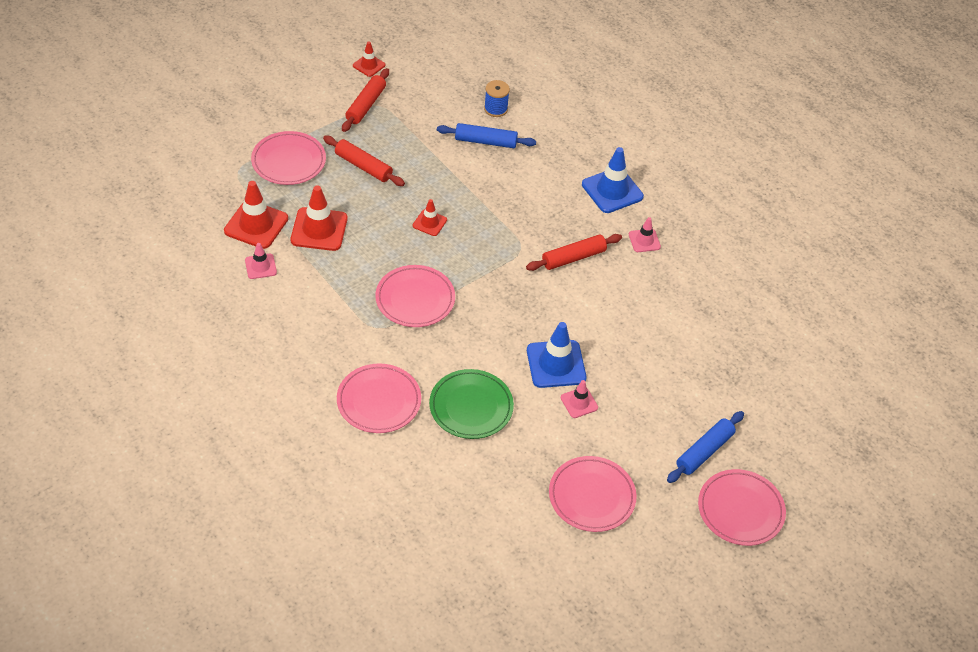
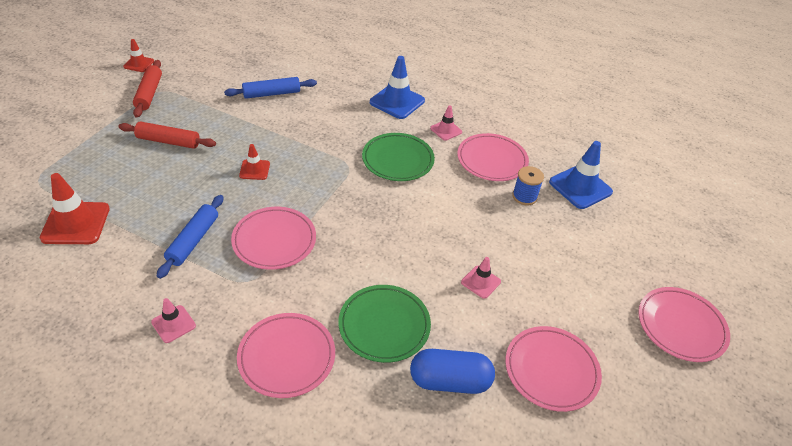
camera: 25 degrees left, 5 degrees down
pink traffic cone [245,243,277,279] -> pink traffic cone moved to [151,298,196,343]
pink plate [251,131,326,185] -> pink plate moved to [457,133,529,181]
red traffic cone [291,185,348,251] -> none
blue spool [484,80,510,117] -> blue spool moved to [512,166,544,205]
red rolling pin [526,234,622,271] -> green plate [362,133,435,181]
blue traffic cone [527,322,587,388] -> blue traffic cone moved to [549,141,613,209]
blue rolling pin [667,411,744,483] -> blue rolling pin moved to [157,195,223,279]
none -> blue capsule [410,349,495,394]

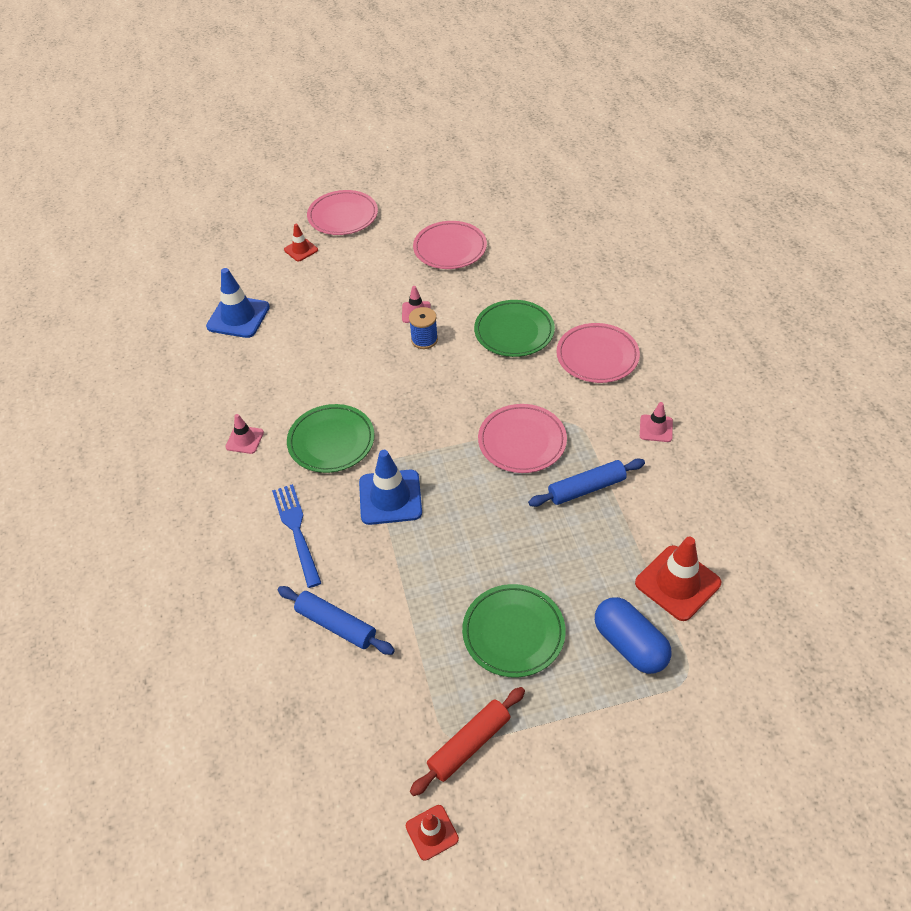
camera: 125 degrees left, 5 degrees up
red rolling pin [119,122,216,149] -> green plate [462,584,566,678]
red traffic cone [239,144,270,180] -> red traffic cone moved to [284,224,318,262]
blue traffic cone [370,56,425,119] -> blue traffic cone moved to [359,450,422,525]
blue capsule [410,349,495,394] -> blue capsule moved to [595,597,671,674]
pink plate [457,133,529,181] -> none
blue spool [512,166,544,205] -> blue spool moved to [409,307,438,349]
none -> blue fork [272,484,321,588]

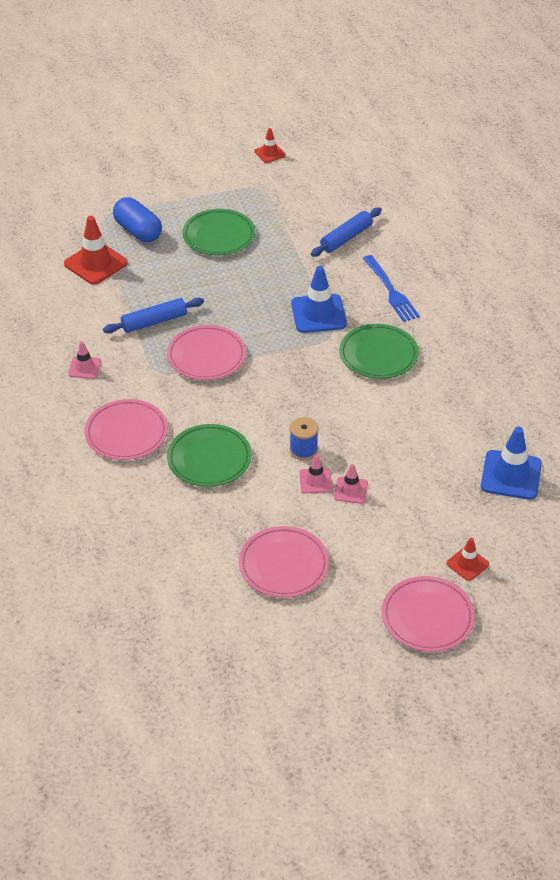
camera: 175 degrees right, 5 degrees down
pink traffic cone [225,414,264,454] -> pink traffic cone moved to [334,464,368,504]
blue rolling pin [278,586,395,655] -> blue rolling pin turned 75 degrees counterclockwise [311,207,382,257]
red rolling pin [410,687,525,796] -> none

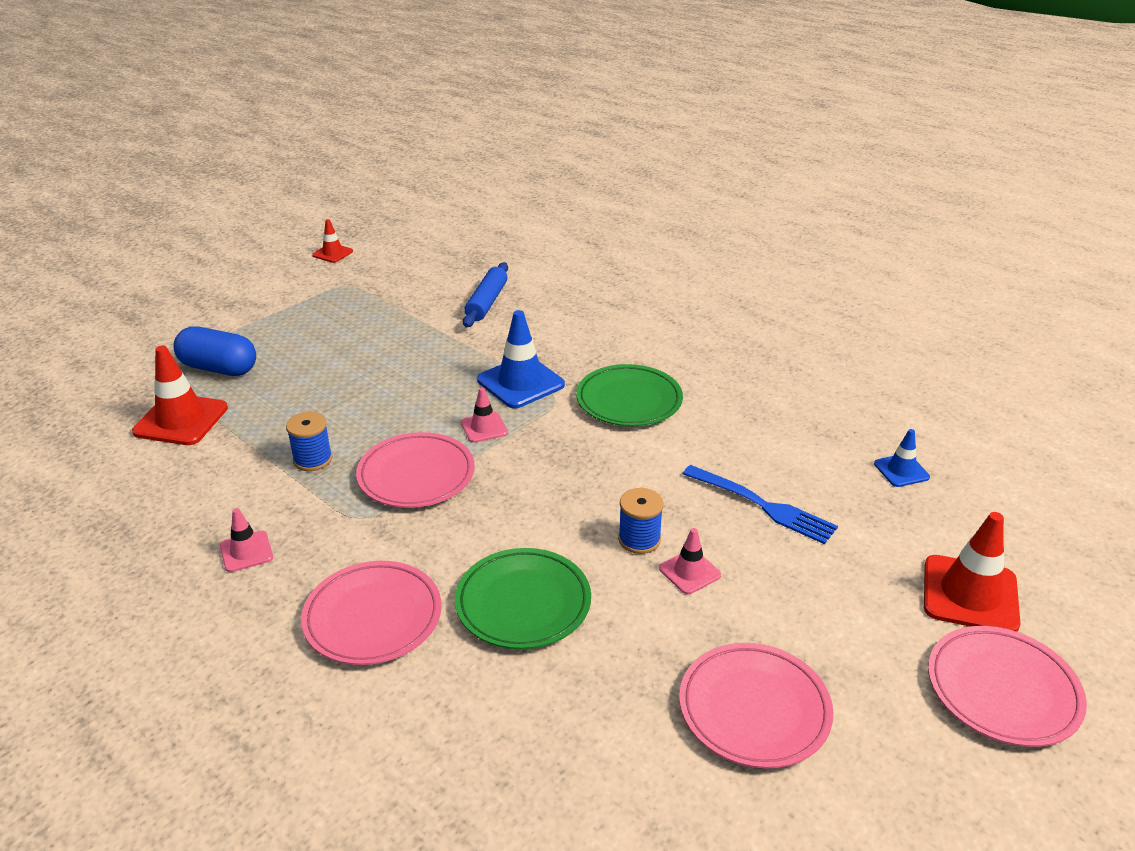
camera: 30 degrees left, 10 degrees down
blue rolling pin [103,298,204,333] -> blue spool [286,412,332,471]
green plate [183,209,255,255] -> none
pink traffic cone [334,464,368,504] -> pink traffic cone moved to [461,387,508,443]
blue fork [363,255,420,322] -> blue fork moved to [683,465,838,544]
red traffic cone [447,538,489,581] -> red traffic cone [924,512,1021,632], size x1.81
blue traffic cone [481,427,542,500] -> blue traffic cone [874,429,930,487], size x0.55

